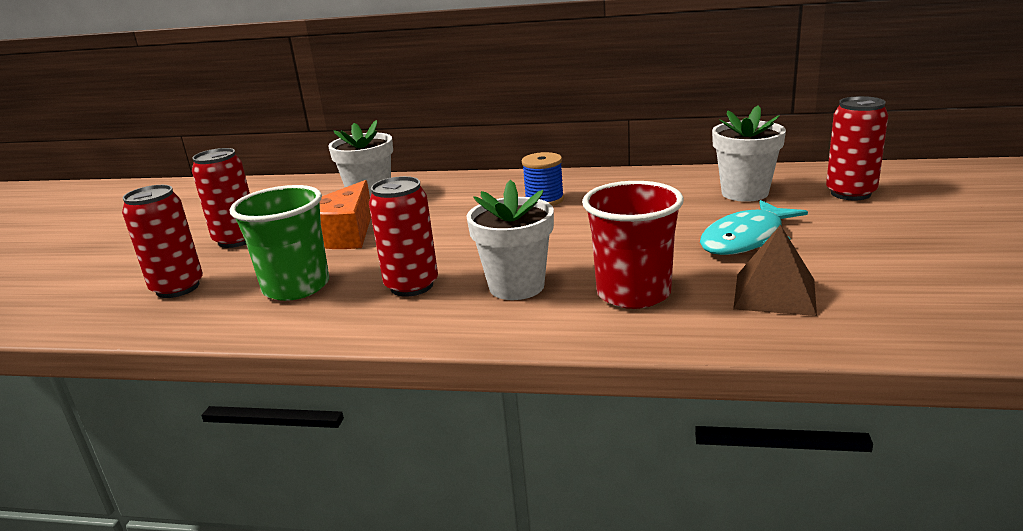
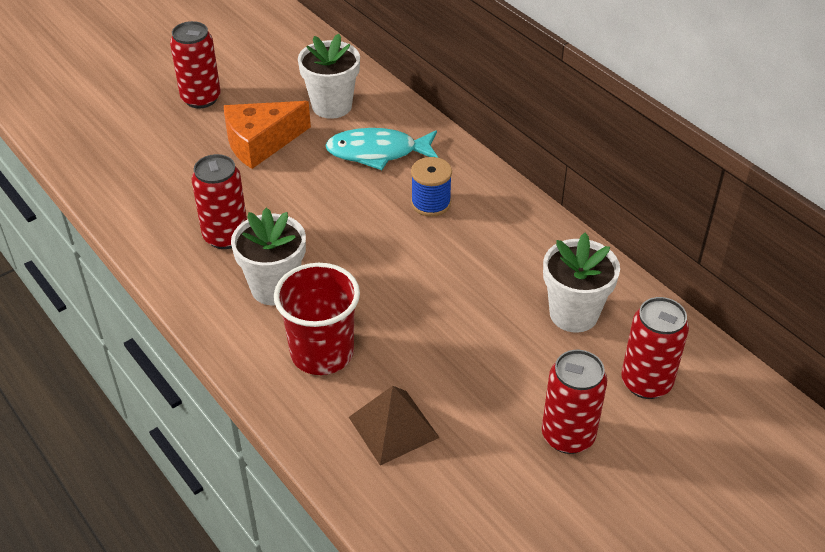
camera: 40 degrees right, 20 degrees up
red can [122,185,203,298] -> red can moved to [542,350,607,454]
green cup [230,185,329,301] -> none
turquoise fish [700,200,808,255] -> turquoise fish moved to [325,128,438,170]

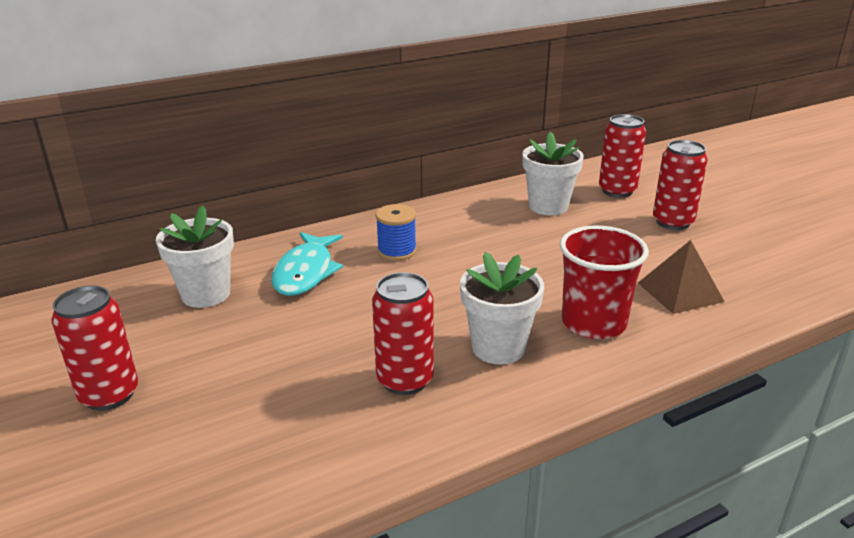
camera: 80 degrees left, 15 degrees down
orange cheese [224,101,311,169] -> none

